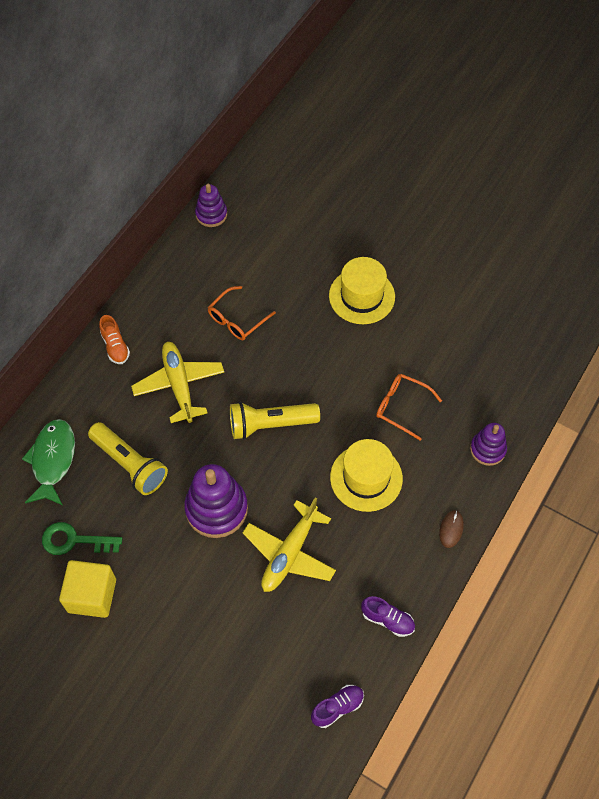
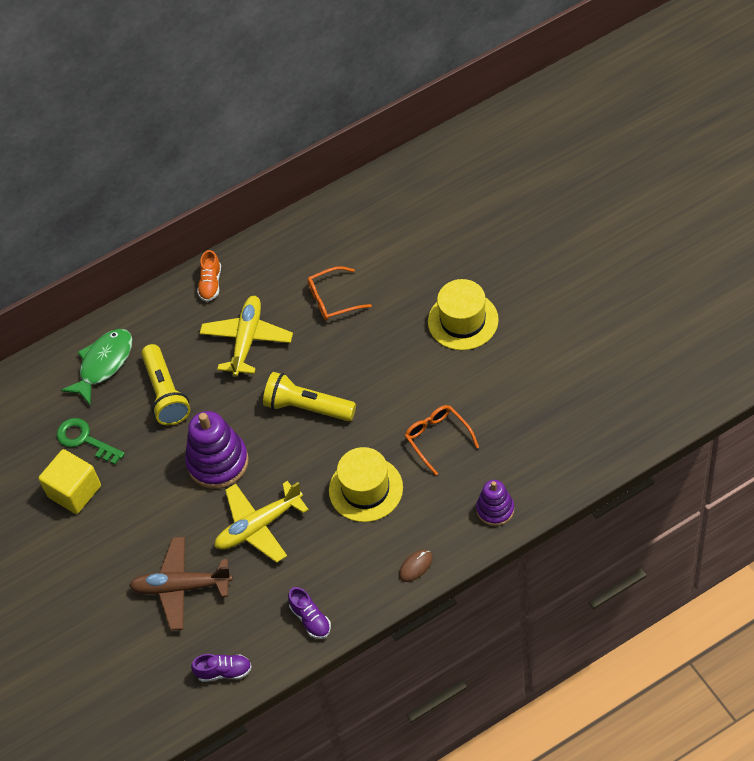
camera: 35 degrees right, 5 degrees down
purple stacking toy [195,184,227,227] -> none
none -> brown plane [129,537,233,630]

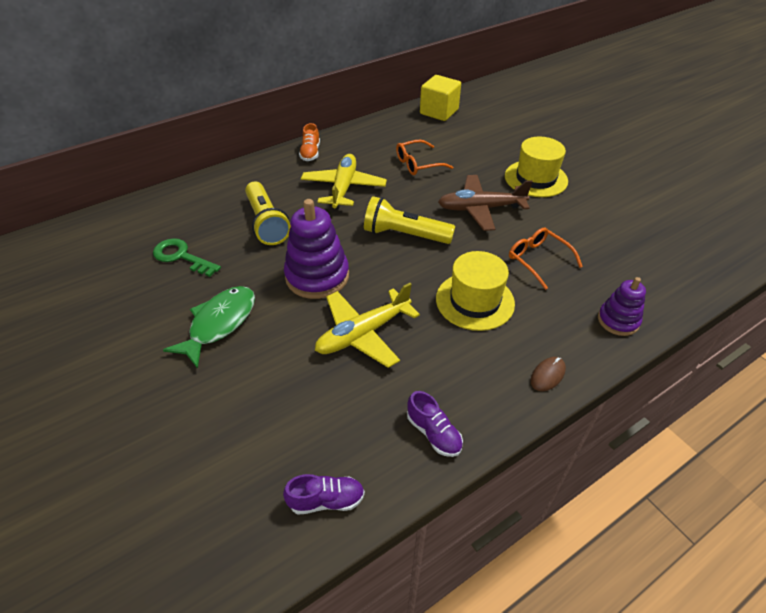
camera: 10 degrees left, 10 degrees down
yellow cube [38,449,101,514] -> yellow cube moved to [420,75,461,121]
green fish [61,329,132,405] -> green fish moved to [163,286,255,369]
brown plane [129,537,233,630] -> brown plane moved to [438,175,533,231]

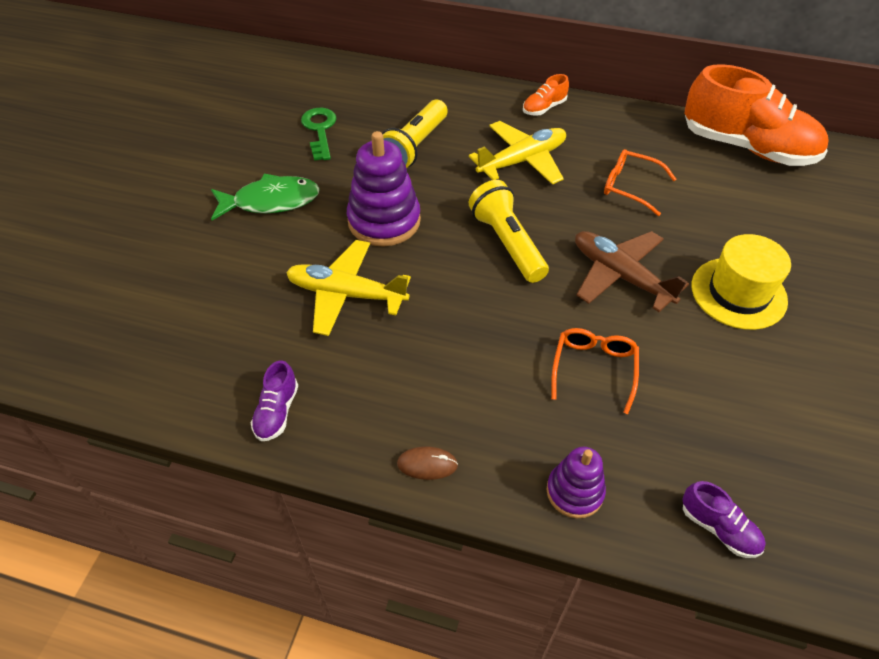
camera: 50 degrees right, 5 degrees up
purple shoe [283,474,365,515] -> purple shoe moved to [682,481,766,558]
yellow cube [420,75,461,121] -> orange shoe [685,64,829,166]
yellow hat [436,251,515,331] -> none

